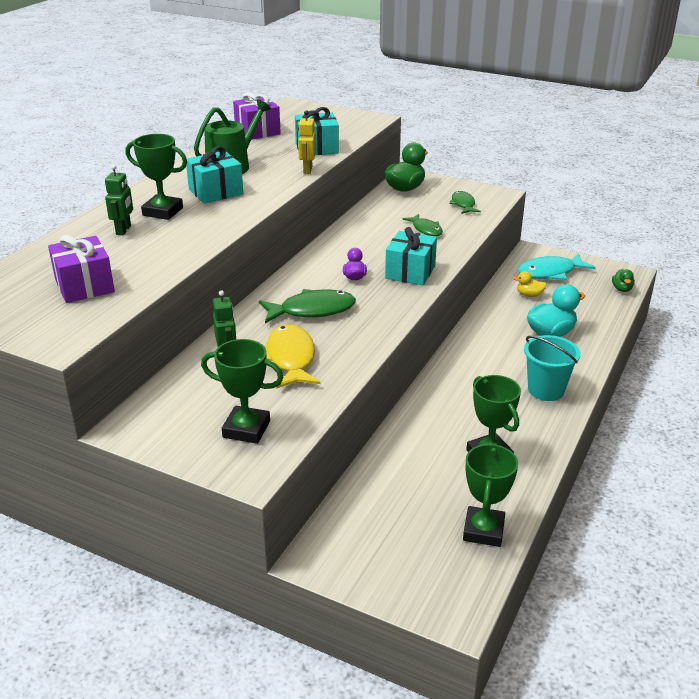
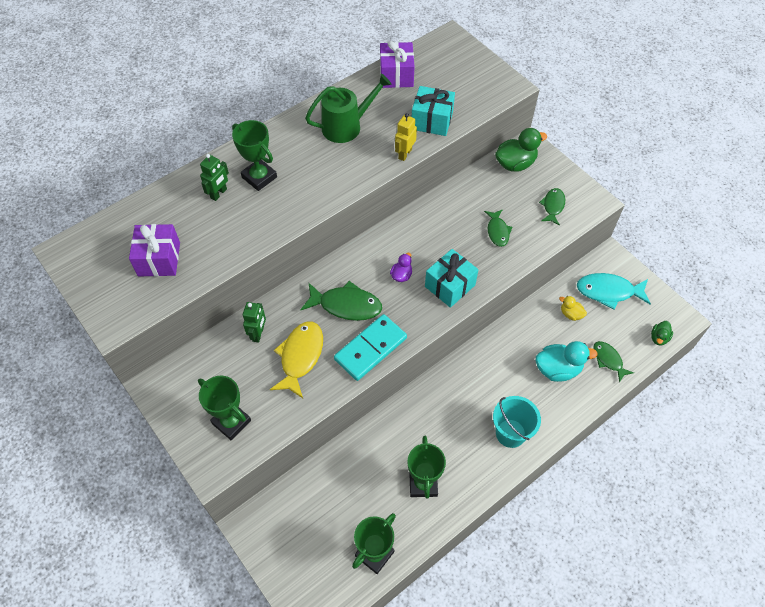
camera: 25 degrees right, 25 degrees up
turquoise gift [186,146,243,204] -> none
none -> turquoise domino [334,314,407,381]
none -> green fish [593,341,634,383]

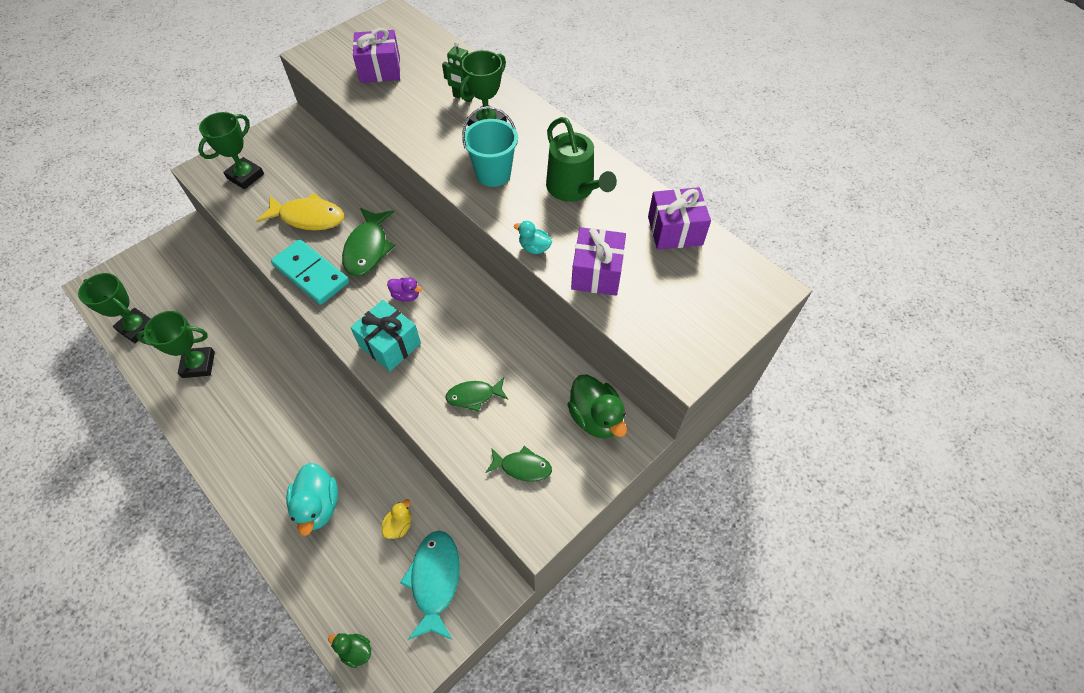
camera: 85 degrees right, 0 degrees up
green robot [243,302,266,343] -> none
yellow robot [395,113,417,161] -> turquoise duck [514,221,552,254]
turquoise gift [412,86,455,136] -> purple gift [571,227,626,296]
turquoise bucket [493,396,541,448] -> turquoise bucket moved to [462,106,518,187]
green fish [593,341,634,383] -> none

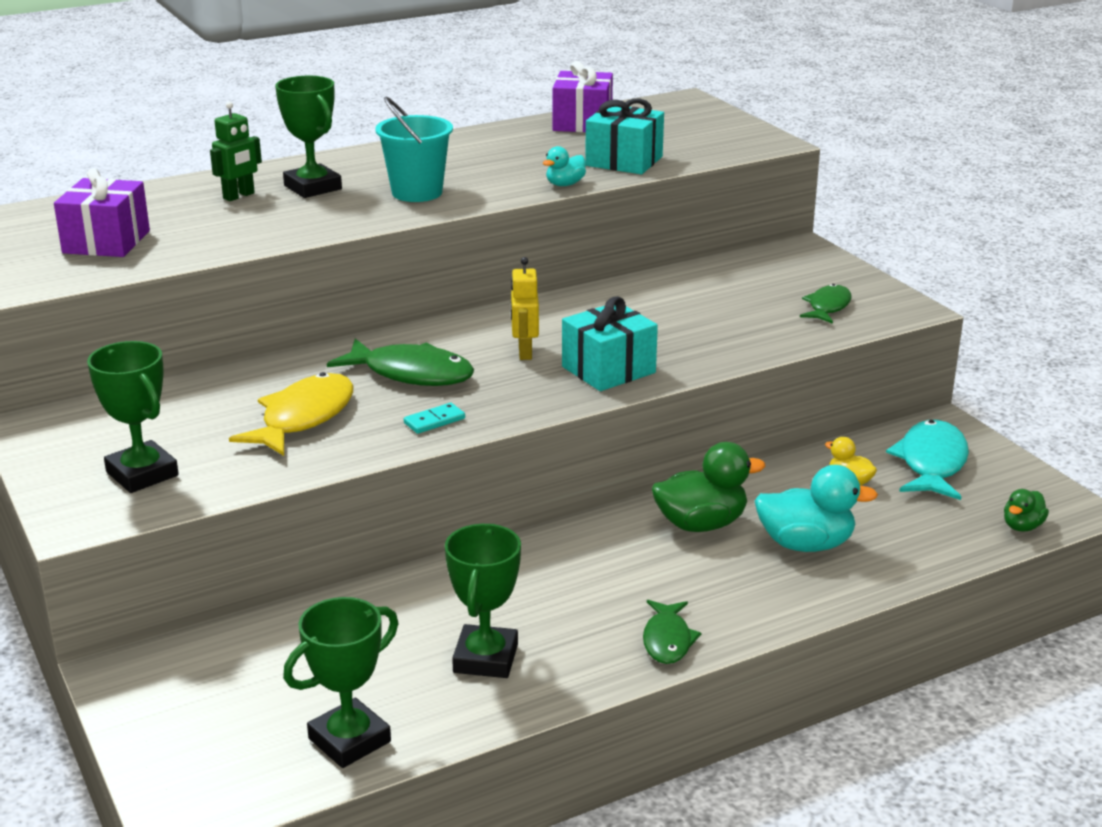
camera: 75 degrees left, 30 degrees down
turquoise domino [271,239,349,305] -> turquoise domino [404,403,465,434], size x0.43
purple duck [387,277,422,301] -> yellow robot [510,257,539,360]
turquoise fish [400,531,460,640] -> turquoise fish turned 90 degrees clockwise [886,420,969,500]
green fish [446,378,508,412] -> green fish moved to [643,600,701,664]
green watering can [546,117,617,202] -> none
green duck [567,374,627,439] -> green duck moved to [652,442,765,532]
purple gift [571,227,626,296] -> turquoise gift [585,99,664,174]

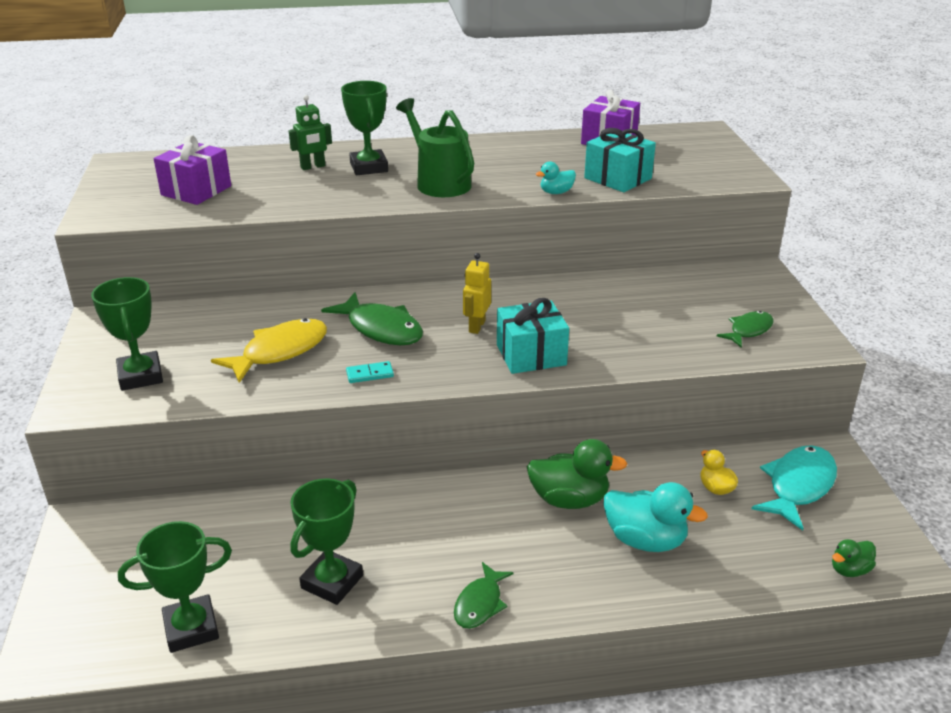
camera: 20 degrees right, 5 degrees up
turquoise bucket [375,97,453,202] -> green watering can [396,98,474,197]

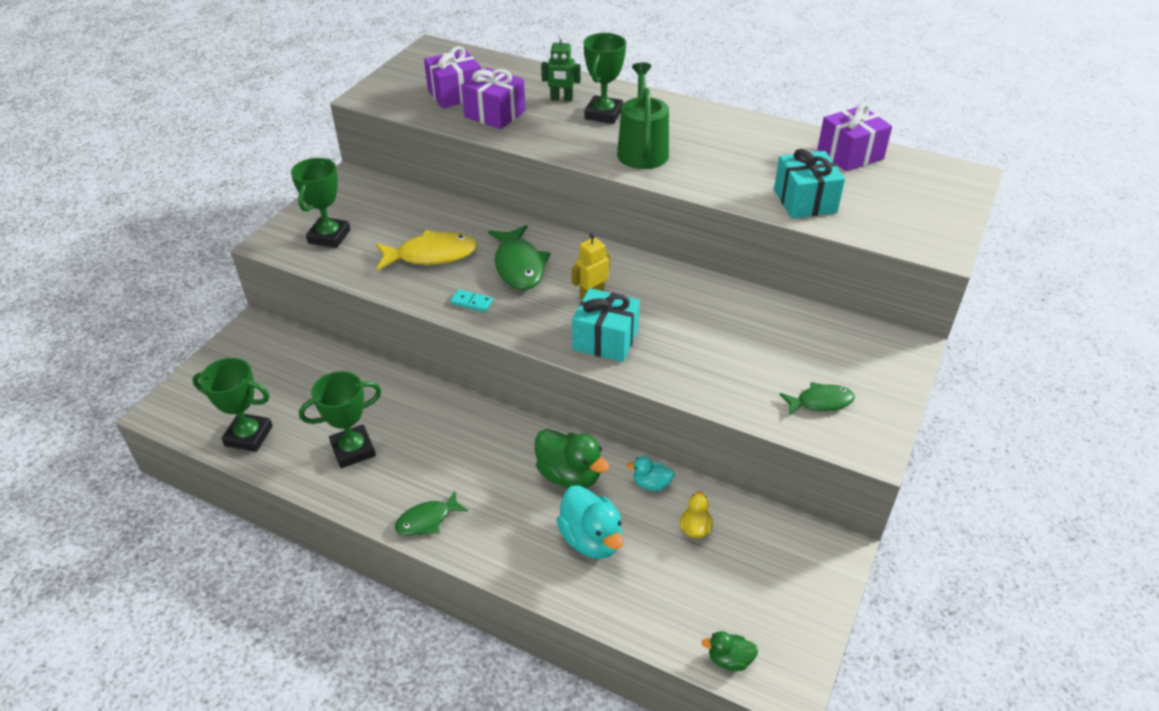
camera: 35 degrees right, 10 degrees up
turquoise duck [536,161,576,194] -> turquoise duck moved to [626,456,675,491]
turquoise fish [752,445,837,531] -> none
none -> purple gift [461,68,526,129]

